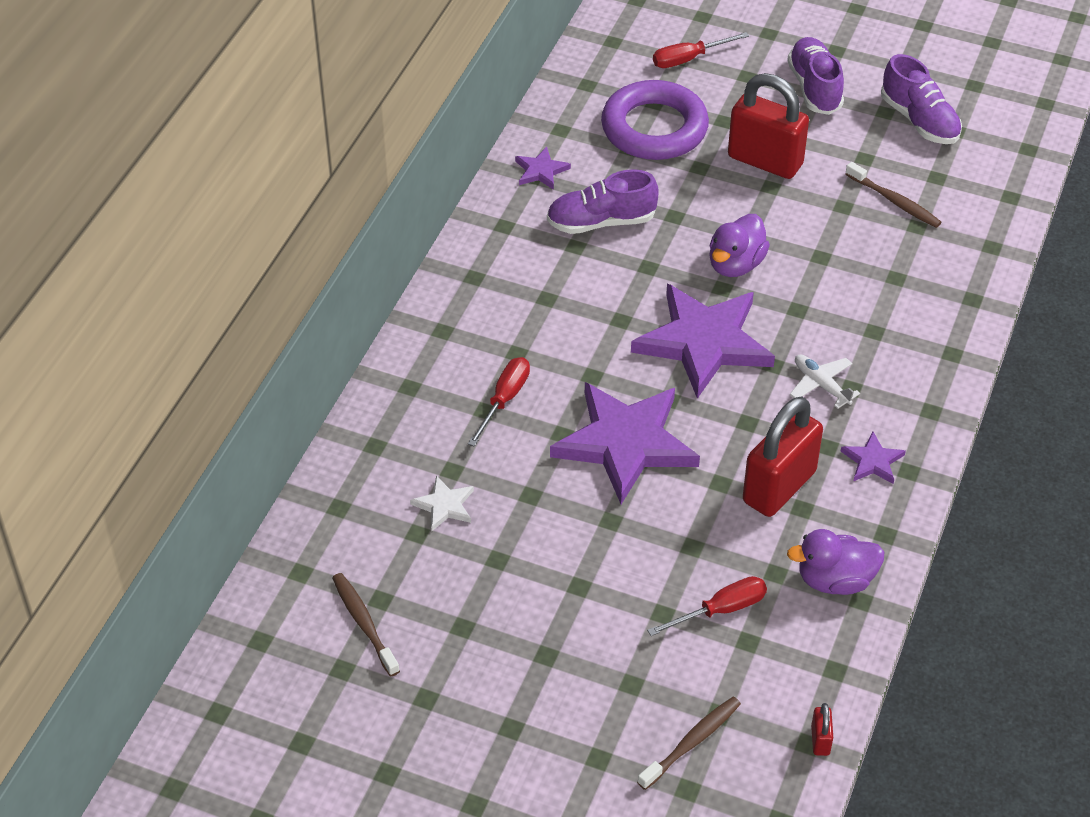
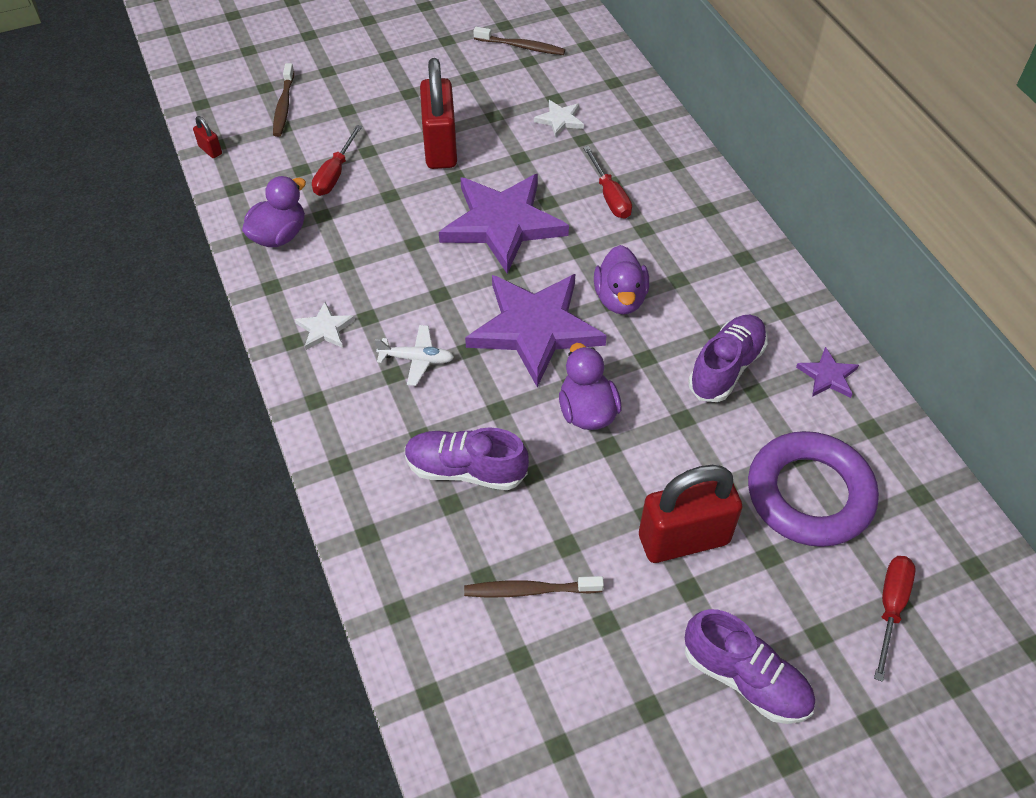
camera: 135 degrees right, 5 degrees up
red padlock [743,397,823,517] -> red padlock moved to [420,58,457,169]
purple star [841,432,906,484] -> white star [295,302,355,350]
purple shoe [881,54,962,144] -> purple shoe moved to [405,427,529,490]
none -> purple duck [594,245,649,314]

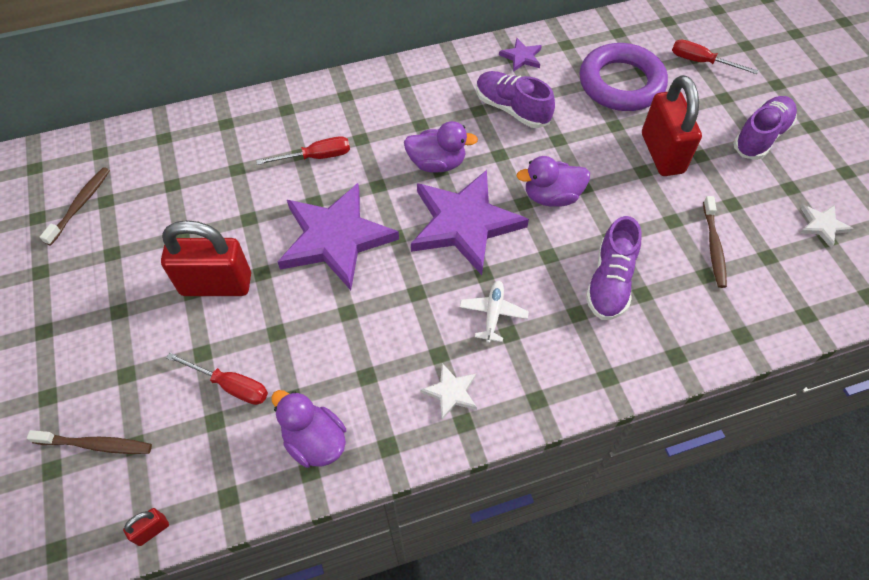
camera: 85 degrees left, 5 degrees up
white star [534,100,584,138] -> white star moved to [800,205,854,248]

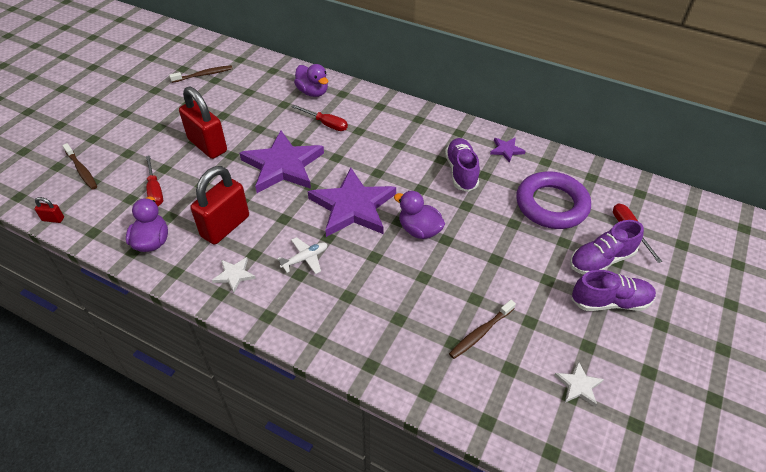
camera: 45 degrees right, 10 degrees down
purple duck [404,121,478,172] -> purple duck moved to [294,64,328,97]
purple shoe [586,216,642,320] -> purple shoe moved to [570,220,644,275]
red padlock [642,75,702,176] -> red padlock moved to [190,166,249,245]

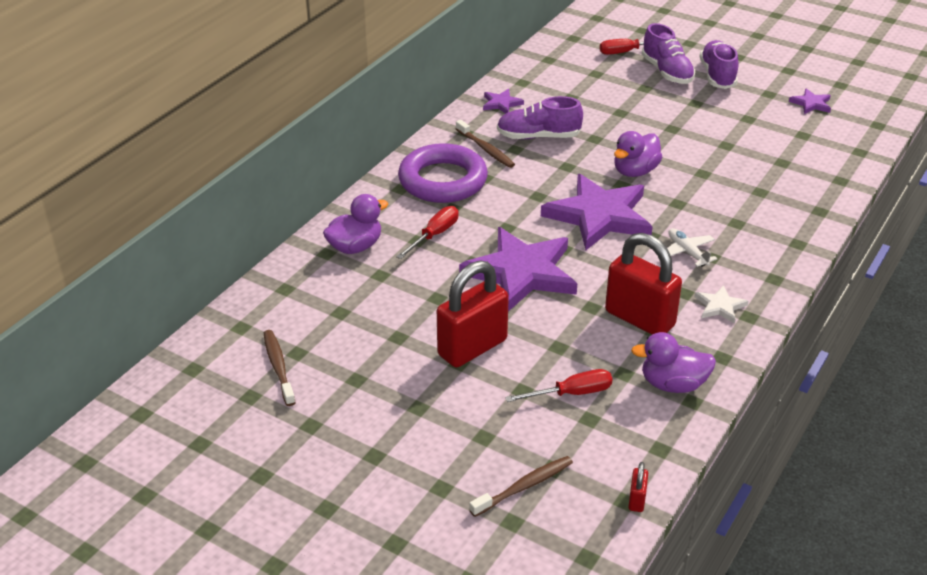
camera: 85 degrees left, 10 degrees down
brown toothbrush [449,300,516,359] -> brown toothbrush moved to [456,120,515,168]
purple ring [516,172,591,229] -> purple ring moved to [398,143,488,203]
white star [554,361,604,407] -> purple star [789,88,831,114]

